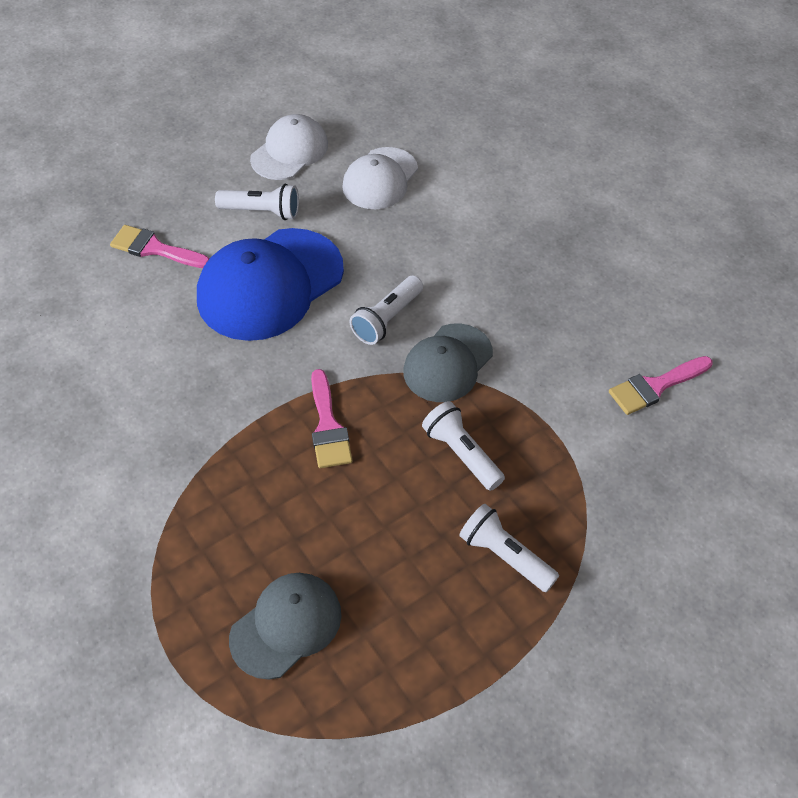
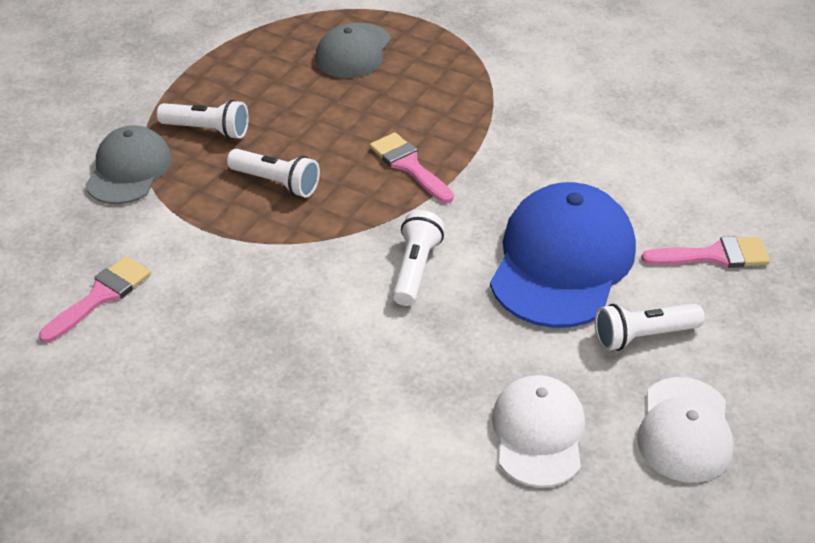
camera: 155 degrees right, 10 degrees down
grey cap [403,323,493,402] -> grey cap moved to [85,125,172,204]

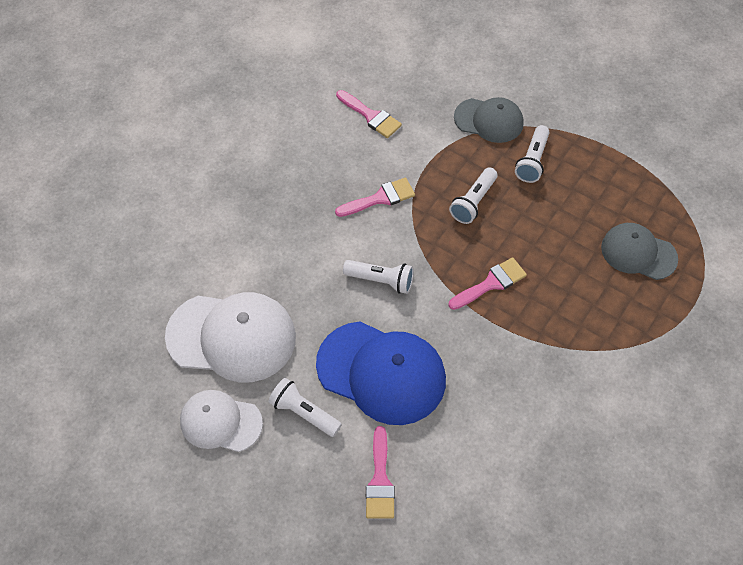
camera: 95 degrees right, 15 degrees up
white cap [492,375,585,488] -> white cap [165,292,296,382], size x1.63
white flashlight [595,304,705,351] -> white flashlight turned 45 degrees counterclockwise [268,378,342,437]
none -> pink brush [335,178,415,217]

